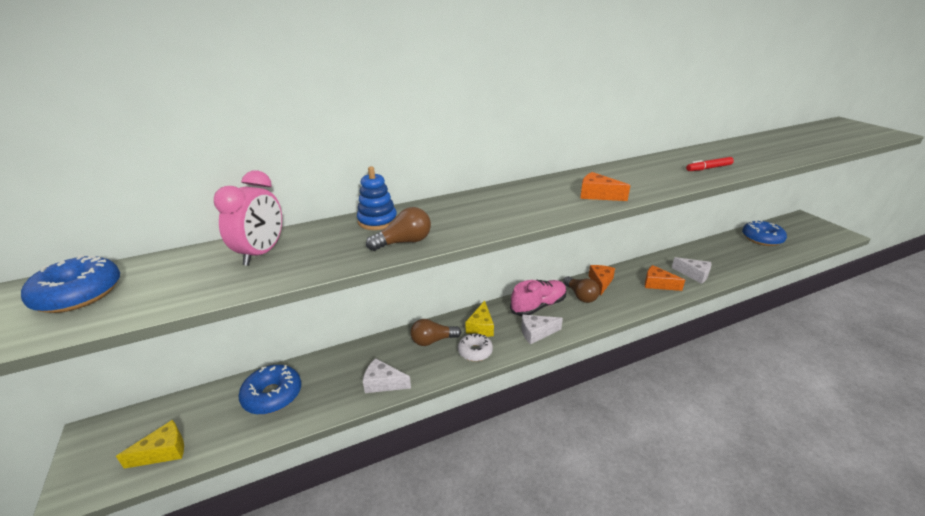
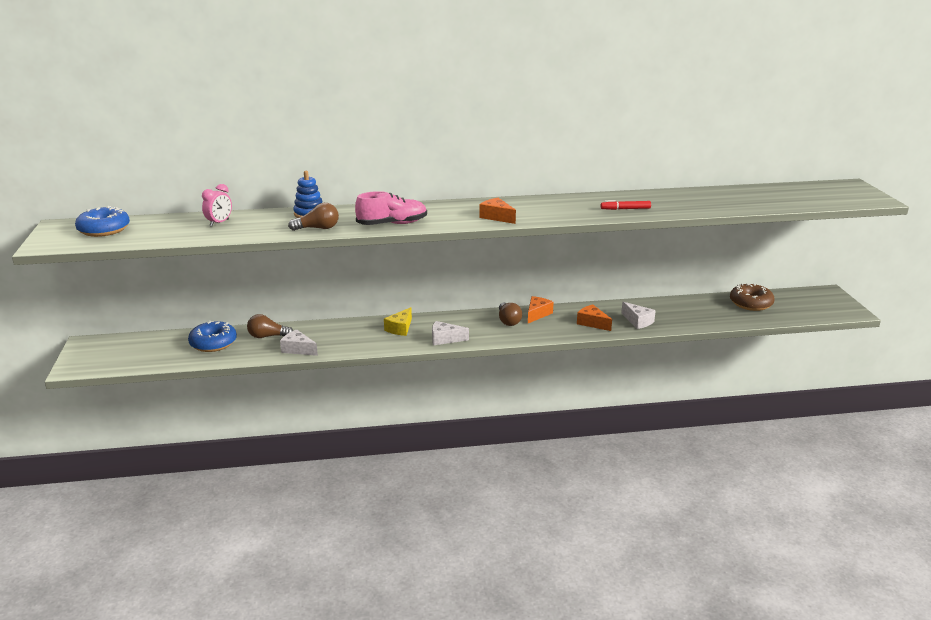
camera: 15 degrees right, 5 degrees down
yellow cheese [116,420,184,469] -> none
pink clock [214,170,282,266] -> pink clock [202,184,232,227], size x0.66
brown light bulb [411,319,461,346] -> brown light bulb moved to [247,314,293,338]
white donut [458,333,493,361] -> none
pink shoe [510,280,567,316] -> pink shoe moved to [355,191,427,225]
blue donut [742,220,787,246] -> brown donut [730,283,775,311]

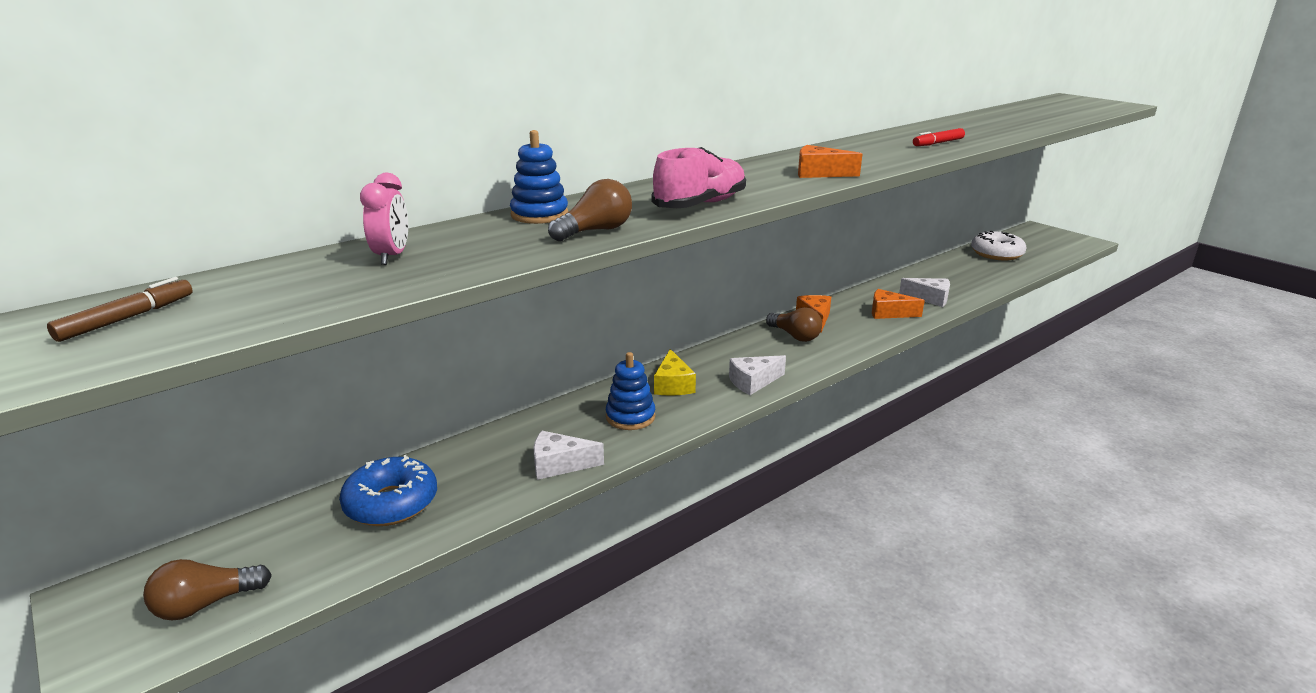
camera: 30 degrees left, 0 degrees up
blue donut [75,206,130,237] -> brown marker [47,277,193,342]
brown light bulb [247,314,293,338] -> brown light bulb moved to [143,559,272,621]
brown donut [730,283,775,311] -> white donut [971,231,1027,260]
none -> blue stacking toy [606,352,655,430]

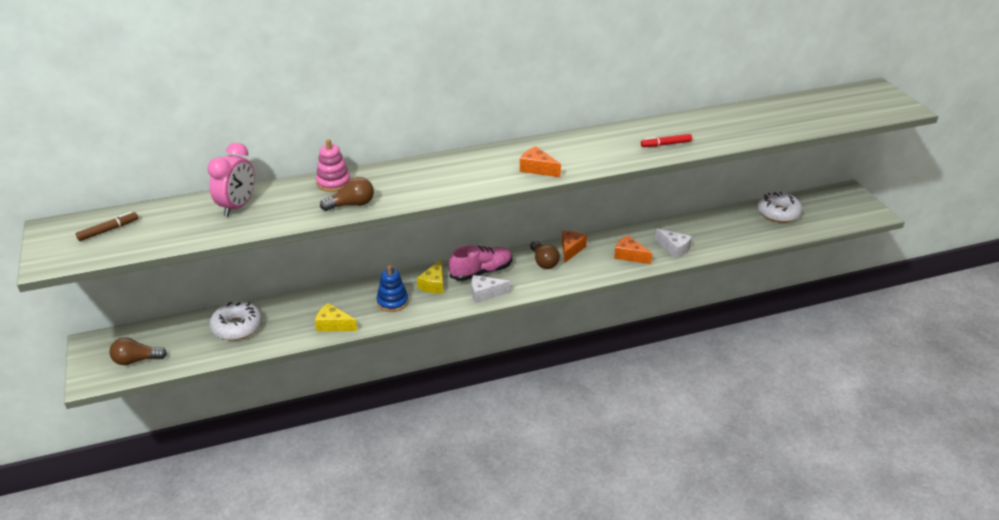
camera: 20 degrees right, 10 degrees up
blue donut [339,455,437,526] -> white donut [209,301,262,340]
pink clock [360,173,408,265] -> pink clock [207,143,255,217], size x1.50
blue stacking toy [510,130,568,224] -> pink stacking toy [316,139,350,192]
white cheese [534,431,604,480] -> yellow cheese [315,303,357,332]
pink shoe [652,147,746,208] -> pink shoe moved to [449,245,512,281]

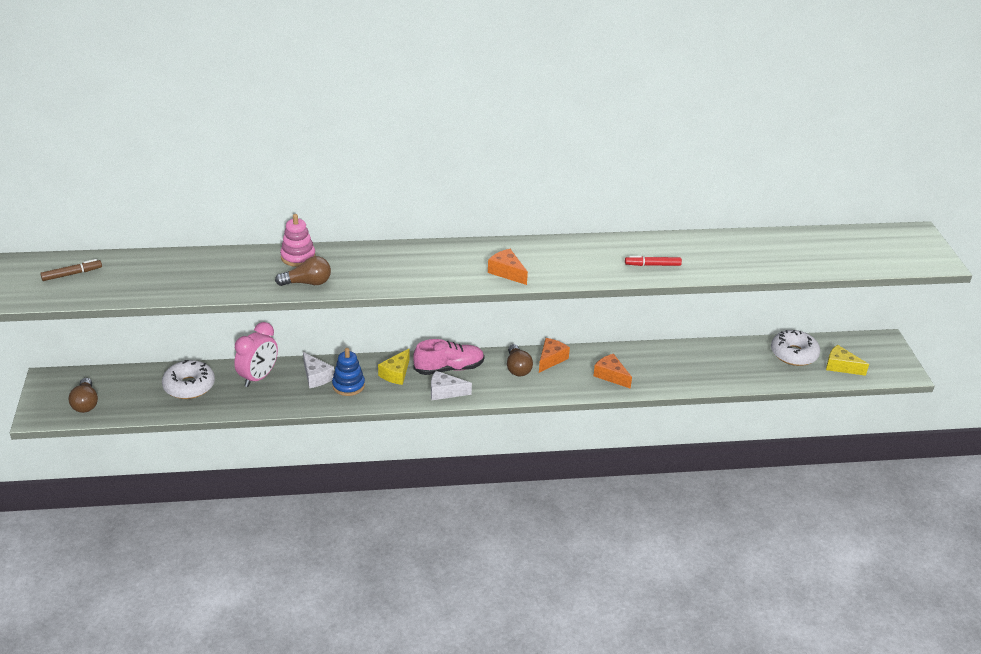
camera: 10 degrees right, 0 degrees up
brown light bulb [109,337,167,365] -> brown light bulb turned 105 degrees counterclockwise [69,378,98,413]
pink clock [207,143,255,217] -> pink clock moved to [234,322,278,387]
yellow cheese [315,303,357,332] -> yellow cheese moved to [826,345,869,376]
white cheese [655,228,692,258] -> white cheese moved to [303,352,334,388]

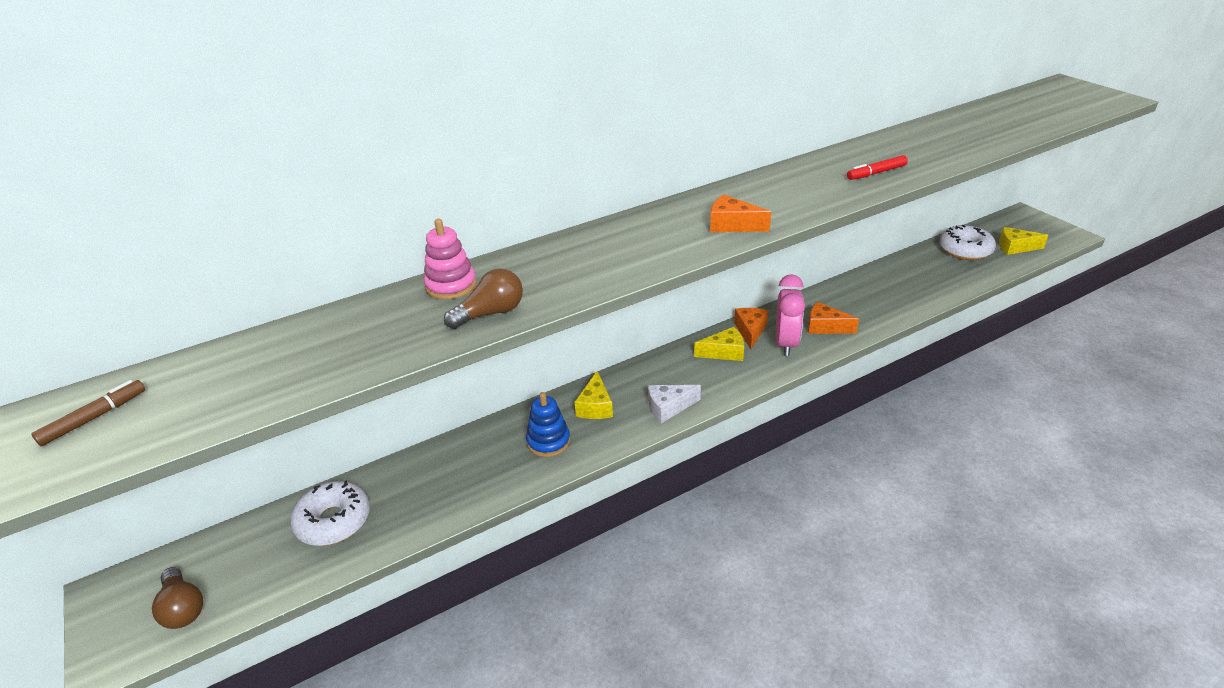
camera: 20 degrees left, 0 degrees up
pink clock [234,322,278,387] -> pink clock moved to [776,274,805,356]
white cheese [303,352,334,388] -> none
pink shoe [413,339,484,375] -> none
brown light bulb [507,344,533,377] -> yellow cheese [694,327,744,361]

